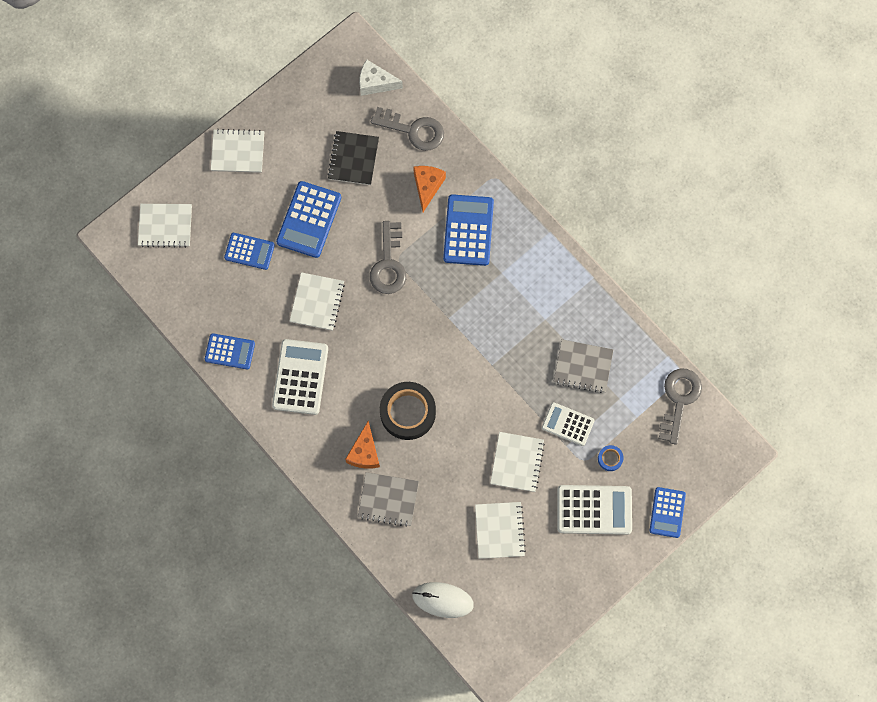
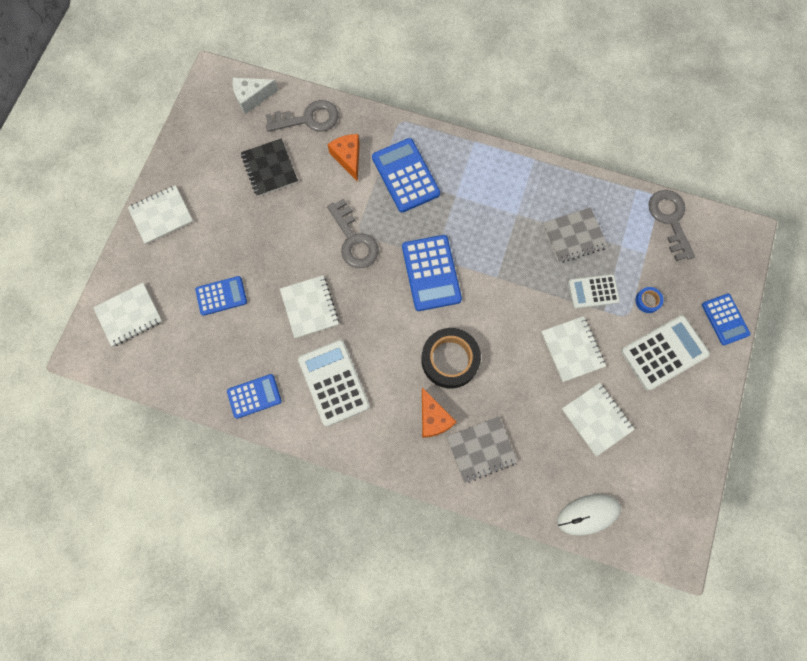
camera: 30 degrees left, 0 degrees up
blue calculator [276,181,341,258] -> blue calculator moved to [402,235,462,311]

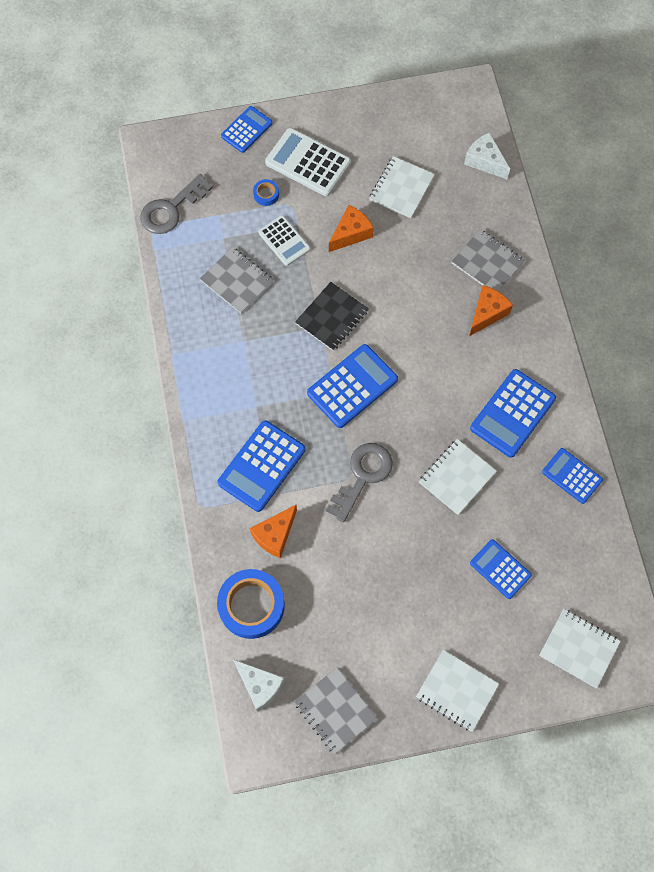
camera: 120 degrees left, 5 degrees down
black notebook [241,138,298,196] -> black notebook moved to [295,282,369,351]
grey key [265,100,338,132] -> blue tape [217,569,285,639]
white calculator [298,340,370,426] -> blue calculator [470,369,556,458]
black tape [421,328,481,388] -> none
white notebook [541,316,606,382] -> orange cheese [329,205,374,252]
white mouse [557,494,621,536] -> white cheese [464,132,510,179]
none -> grey notebook [294,667,378,754]

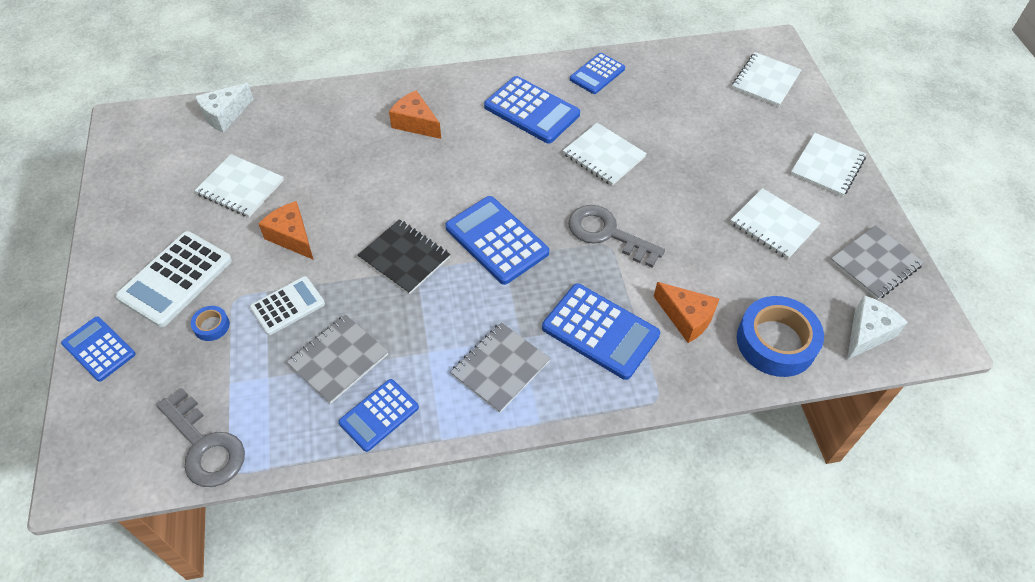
camera: 90 degrees left, 15 degrees down
grey notebook [451,229,525,292] -> grey notebook moved to [450,322,551,413]
blue calculator [470,539,532,599] -> blue calculator moved to [339,379,419,452]
none -> white notebook [730,188,820,259]

